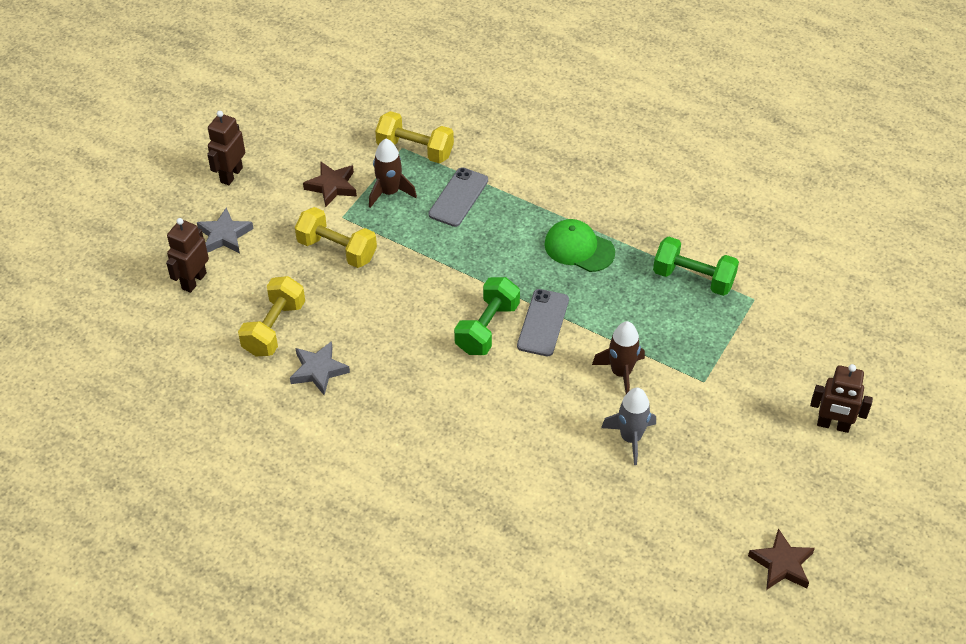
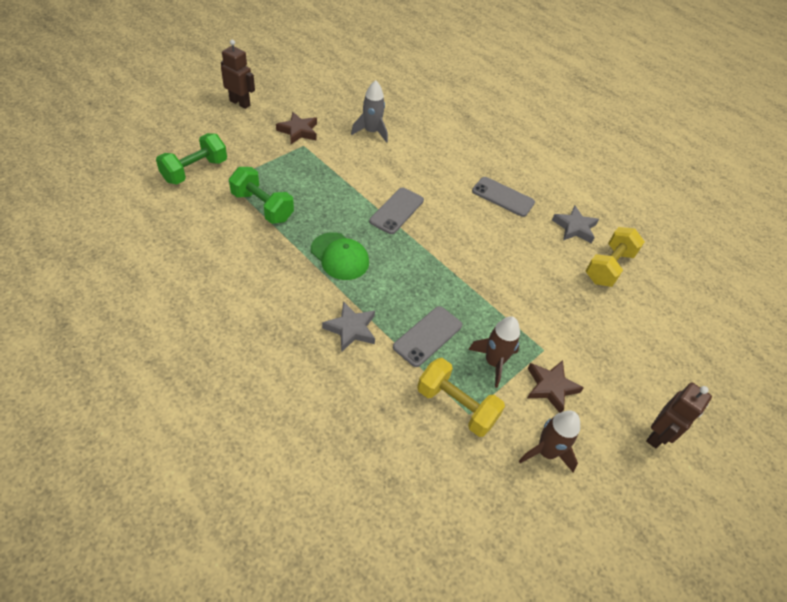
camera: 170 degrees left, 0 degrees up
brown robot [166,218,209,293] -> none
grey star [197,207,253,253] -> grey star moved to [322,301,375,352]
yellow dumbbell [295,207,377,268] -> none
green dumbbell [454,277,520,355] -> green dumbbell moved to [156,133,227,184]
brown rocket [592,321,645,394] -> brown rocket moved to [519,410,580,472]
brown star [748,528,815,590] -> brown star moved to [276,112,317,144]
none -> grey phone [472,177,535,217]

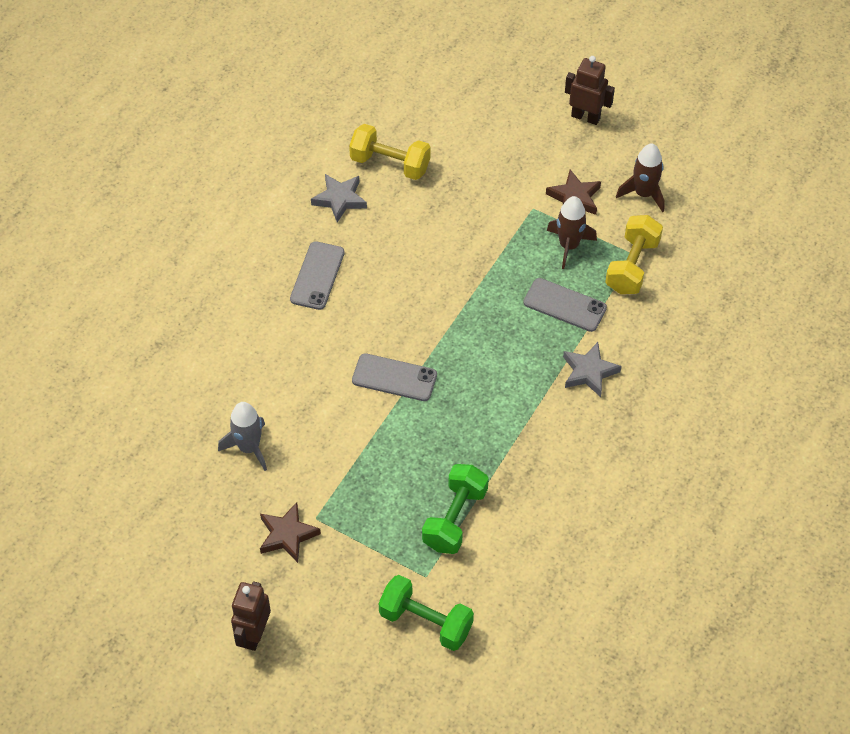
camera: 100 degrees left, 5 degrees up
green cap [311,232,369,280] -> none

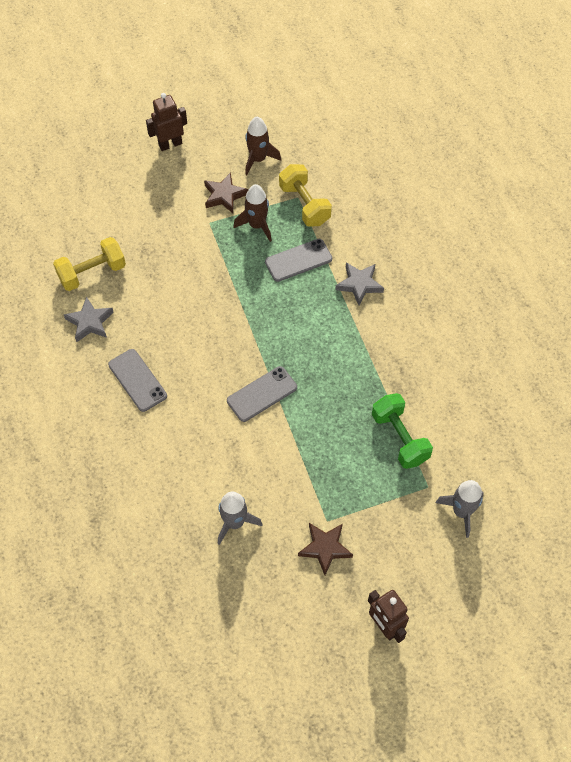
camera: 50 degrees left, 5 degrees up
green dumbbell [379,575,474,651] -> grey rocket [436,480,484,538]

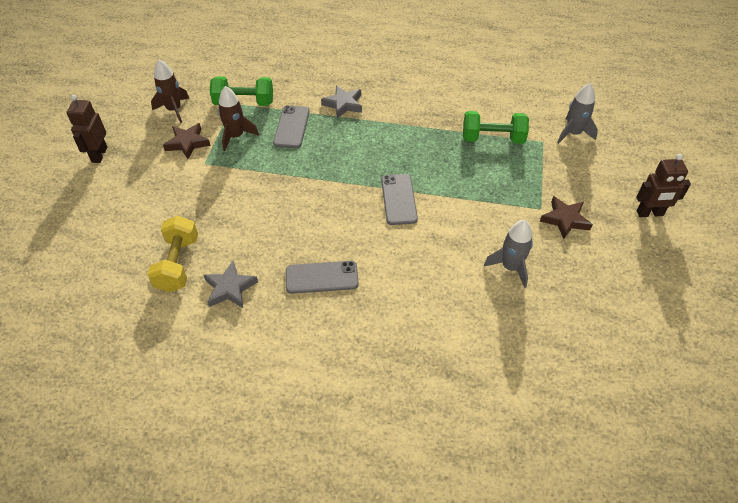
camera: 60 degrees left, 10 degrees down
yellow dumbbell [279,164,332,227] -> green dumbbell [210,76,273,106]

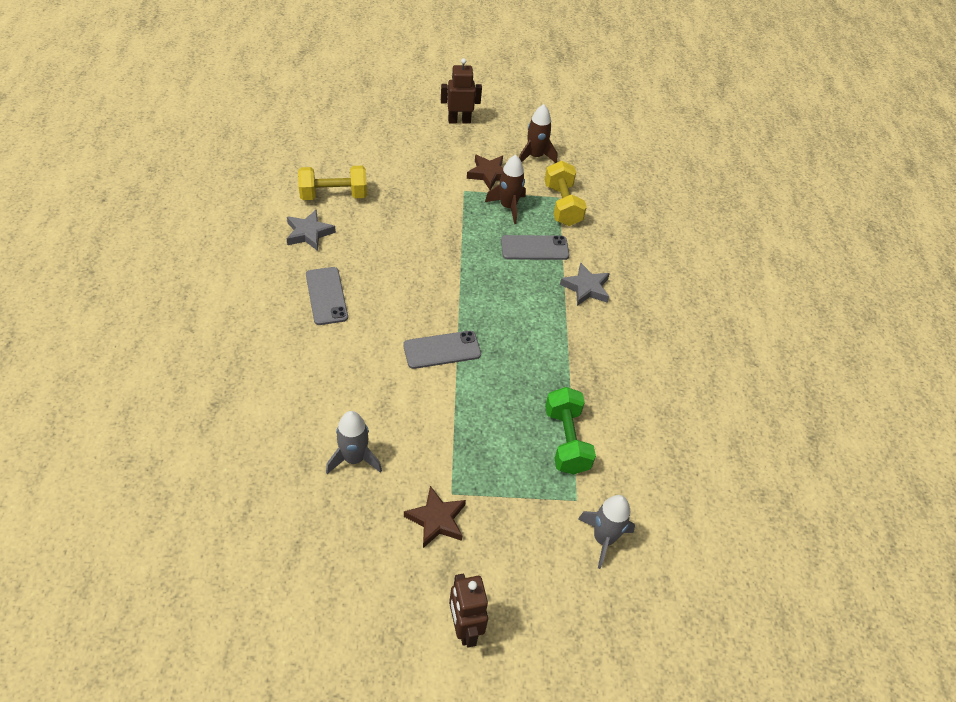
camera: 75 degrees right, 0 degrees up
green dumbbell [210,76,273,106] -> yellow dumbbell [545,161,587,226]

